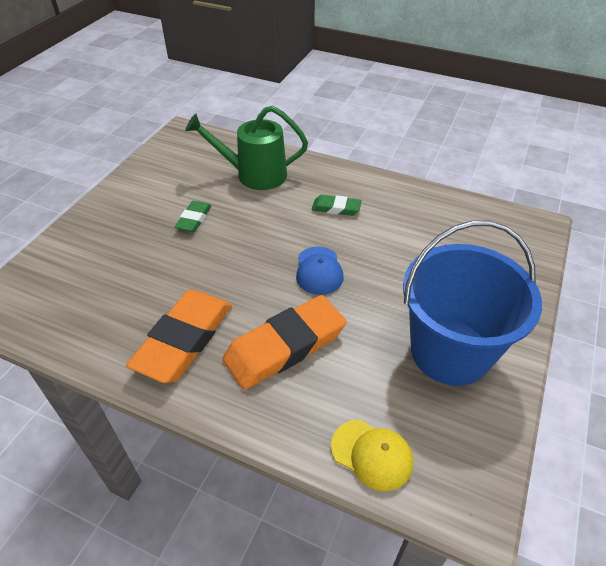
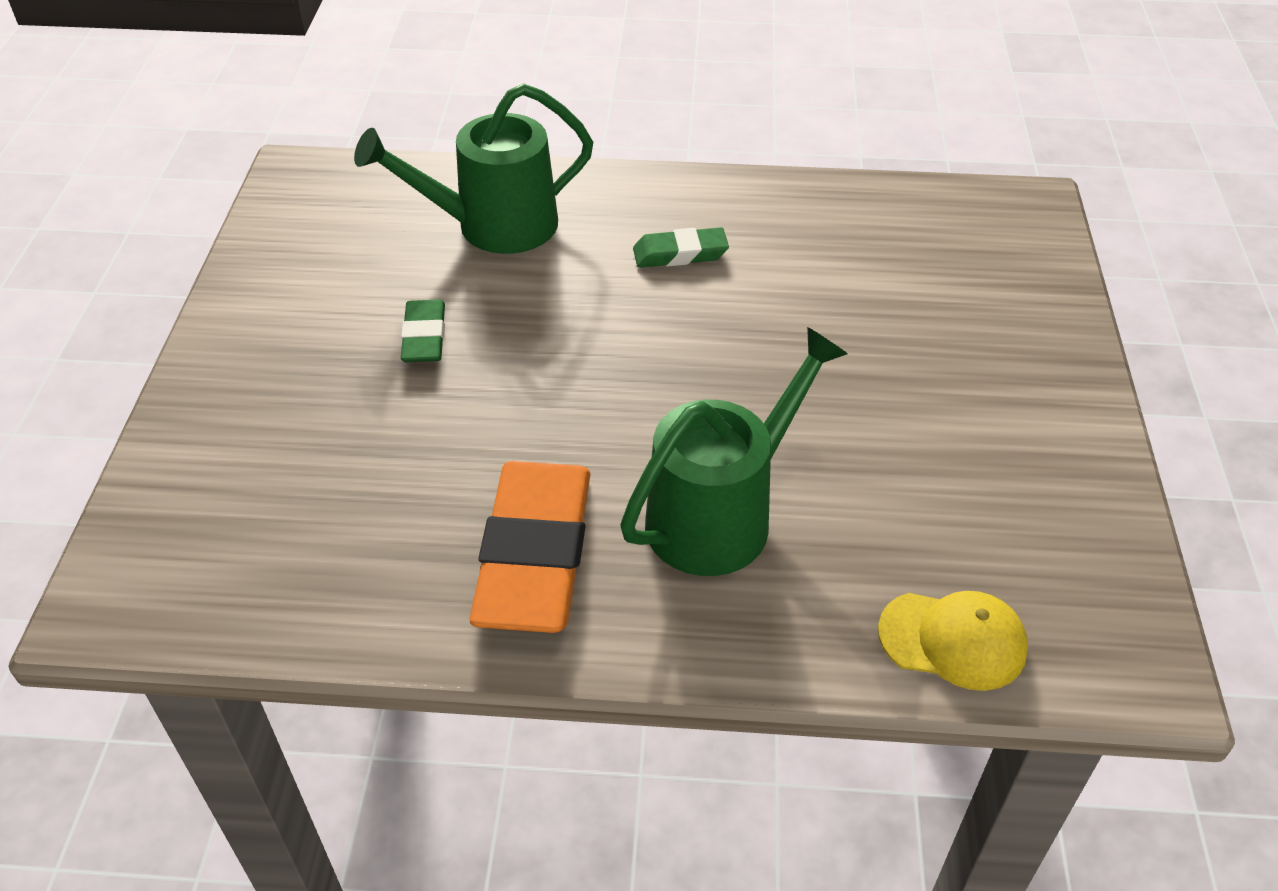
camera: 20 degrees left, 0 degrees up
orange eraser [223,295,346,390] -> green watering can [620,327,848,576]
blue cap [296,247,343,295] -> none
blue bucket [403,220,542,386] -> none

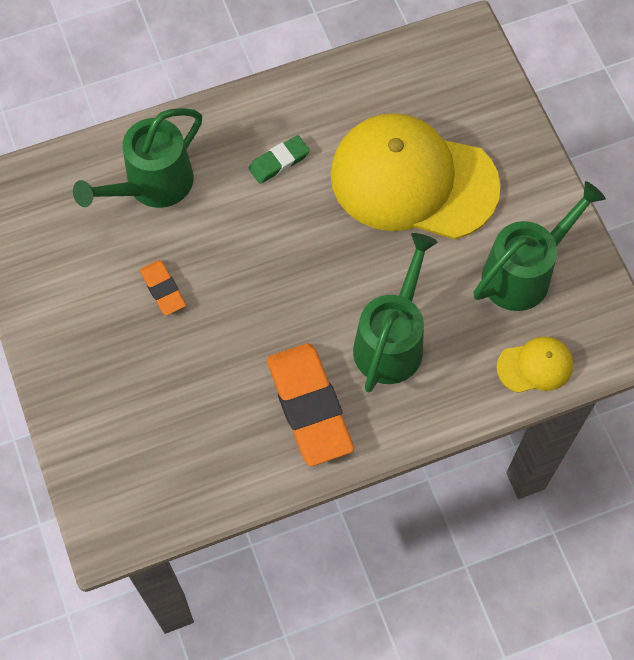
camera: 25 degrees left, 20 degrees up
green eraser [401,299,445,363] -> orange eraser [140,260,186,316]
none -> yellow cap [330,113,501,239]
none -> green watering can [473,181,606,311]

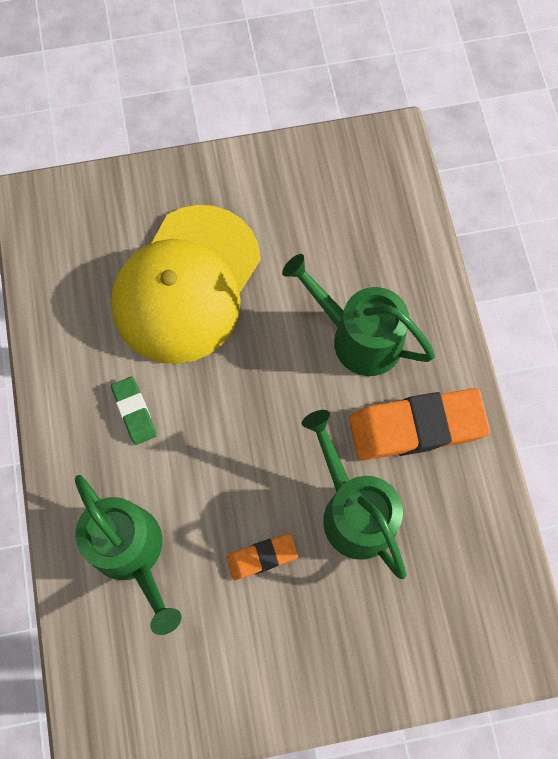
camera: 80 degrees left, 5 degrees up
green watering can [473,181,606,311] -> green watering can moved to [302,410,407,579]
yellow cap [497,337,573,393] -> none

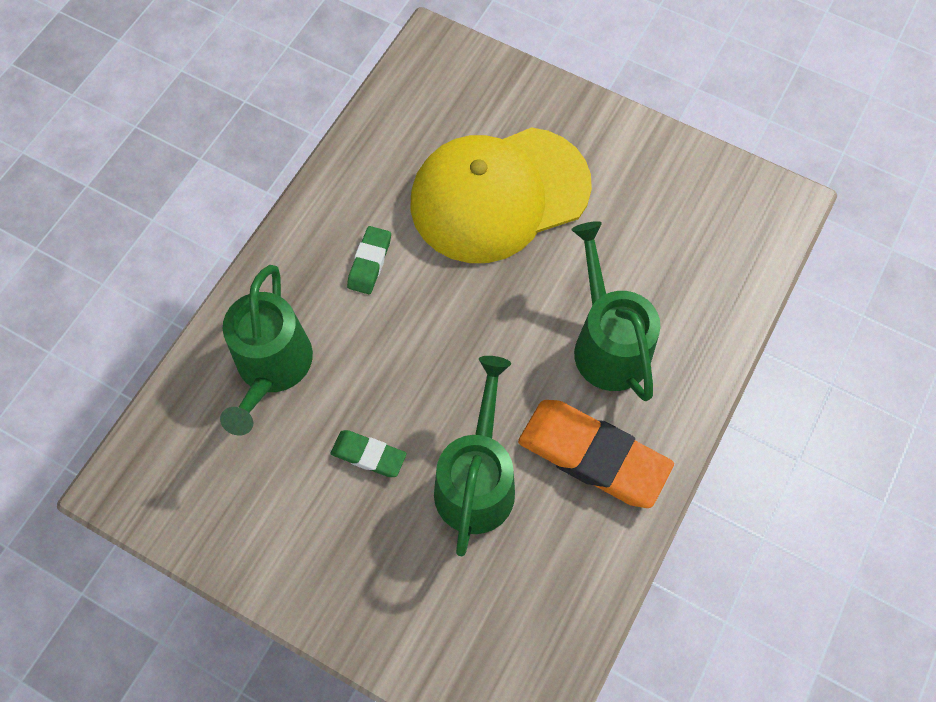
camera: 40 degrees right, 5 degrees down
orange eraser [226,534,298,580] -> green eraser [331,430,406,477]

